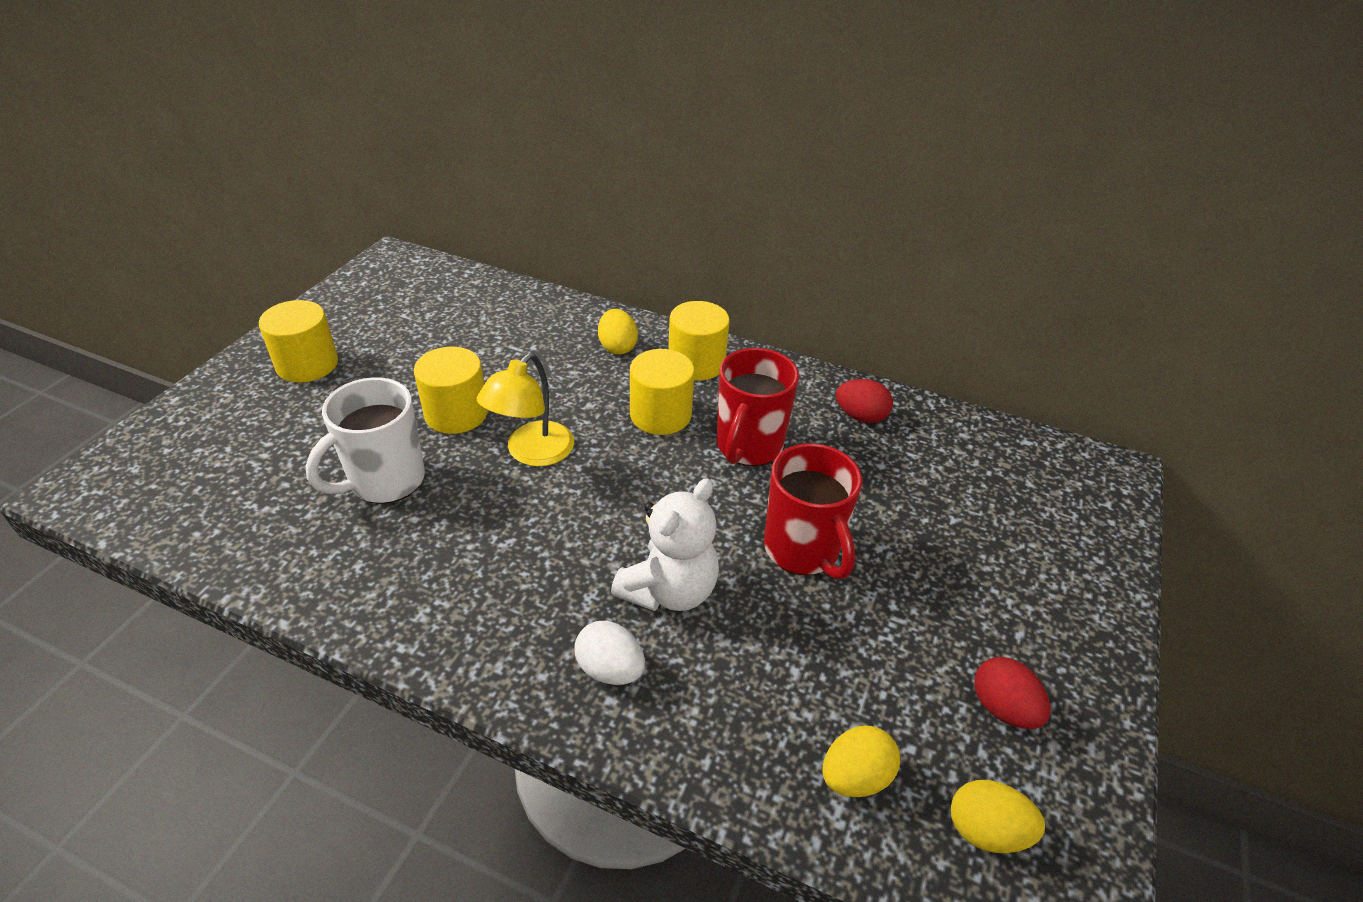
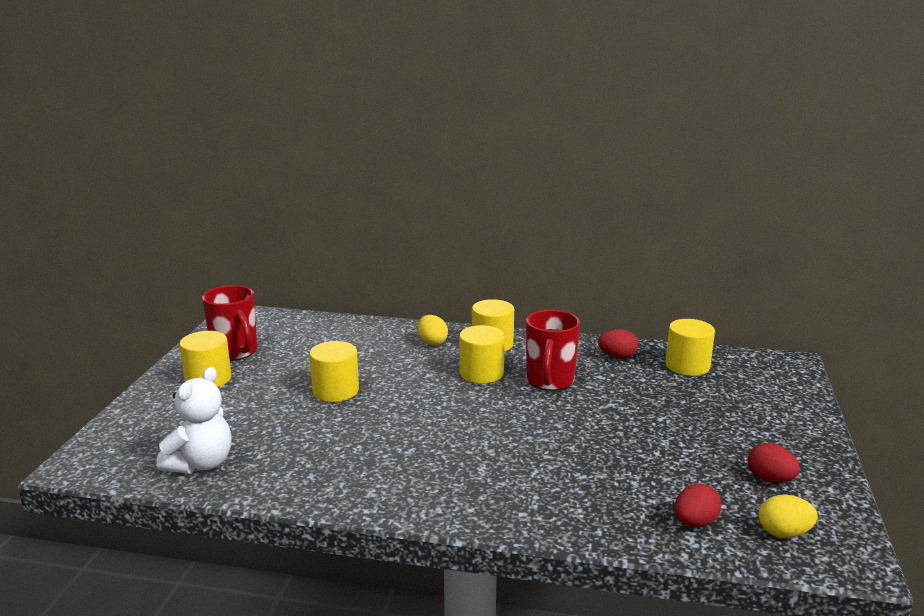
camera: 10 degrees left, 20 degrees down
white mug [306,377,425,504] -> none
yellow lamp [477,353,574,467] -> none
white egg [574,621,645,685] -> none
white teddy bear [611,478,719,611] -> white teddy bear moved to [156,367,232,474]
red mug [764,443,862,580] -> red mug moved to [202,285,257,361]
yellow egg [822,726,900,797] -> red egg [674,484,721,527]
none -> yellow cylinder [665,319,715,376]

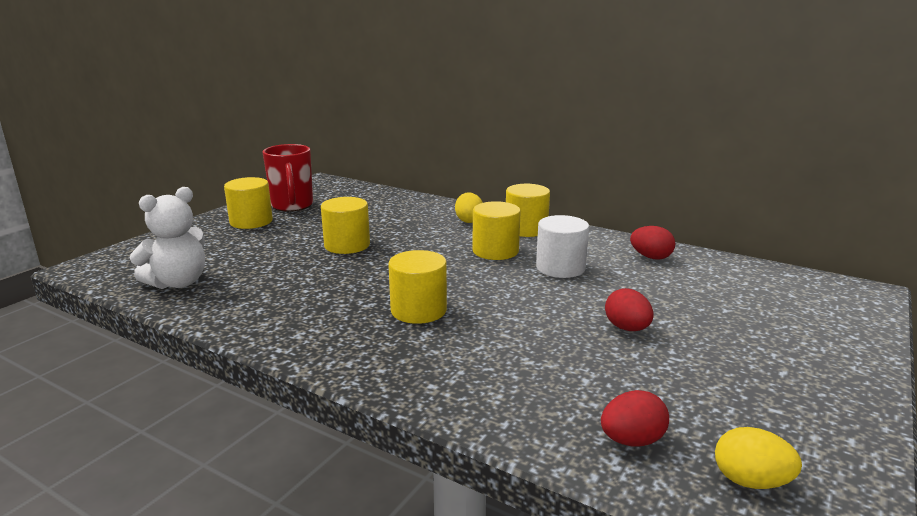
camera: 20 degrees right, 0 degrees up
red mug [526,310,580,391] -> white cylinder [536,215,589,278]
yellow cylinder [665,319,715,376] -> yellow cylinder moved to [388,250,447,324]
red egg [748,443,800,483] -> red egg moved to [605,288,654,331]

